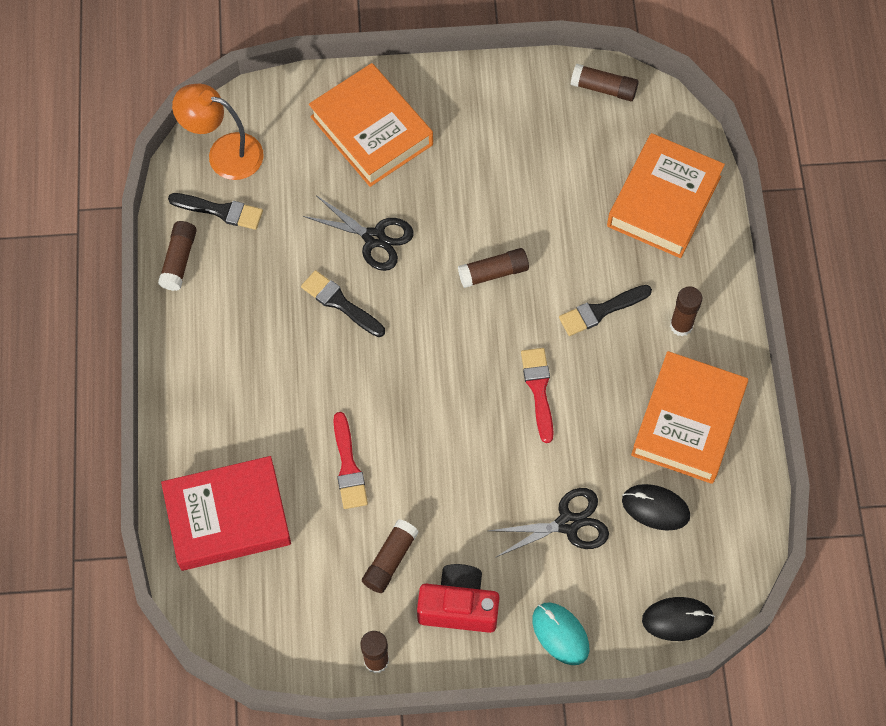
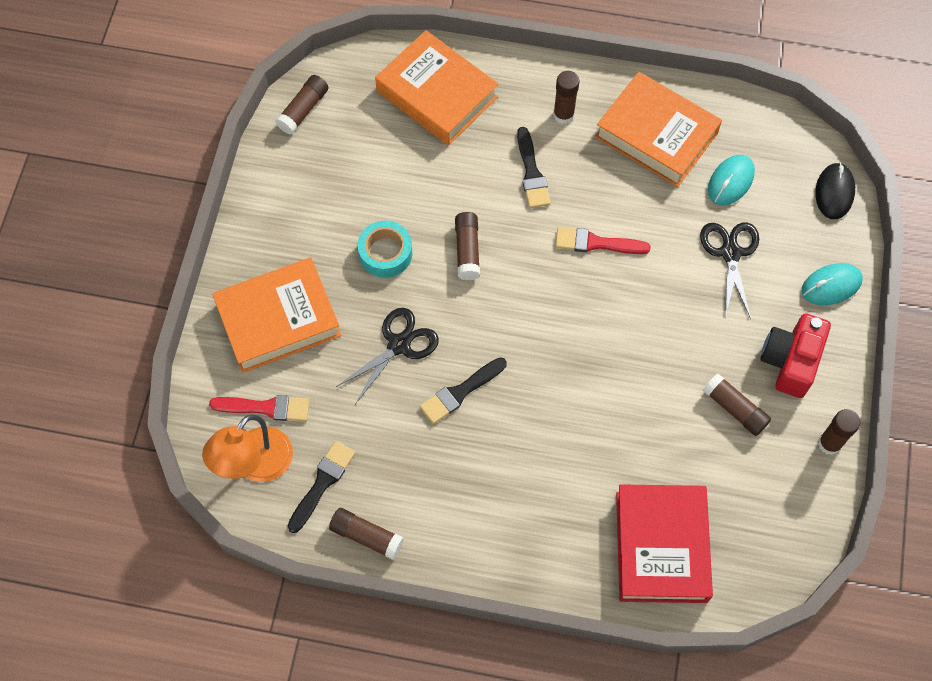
camera: 75 degrees left, 0 degrees up
red brush [333,412,368,509] -> red brush moved to [209,395,310,421]
black mouse [622,484,690,531] -> turquoise mouse [708,155,755,205]
none -> turquoise tape [358,221,412,278]

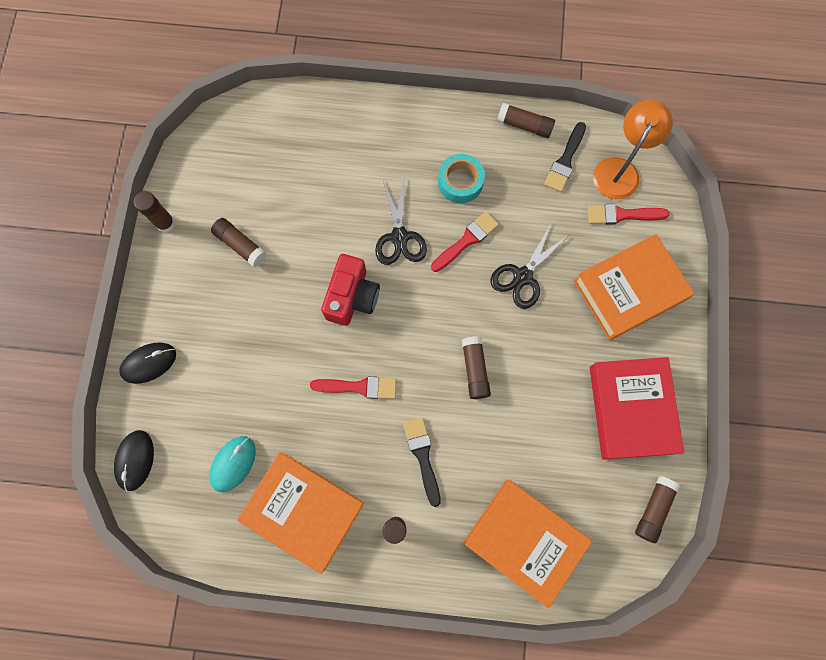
camera: 175 degrees right, 10 degrees up
turquoise tape [358,221,412,278] -> turquoise tape moved to [438,154,485,203]
black brush [420,357,507,424] -> red brush [431,211,499,272]
red book [616,484,713,603] -> red book moved to [590,357,684,460]
black scissors [700,222,759,319] -> black scissors moved to [375,180,427,265]
red camera [761,313,831,398] -> red camera moved to [321,254,380,326]
turquoise mouse [801,263,863,305] -> black mouse [119,343,176,384]

